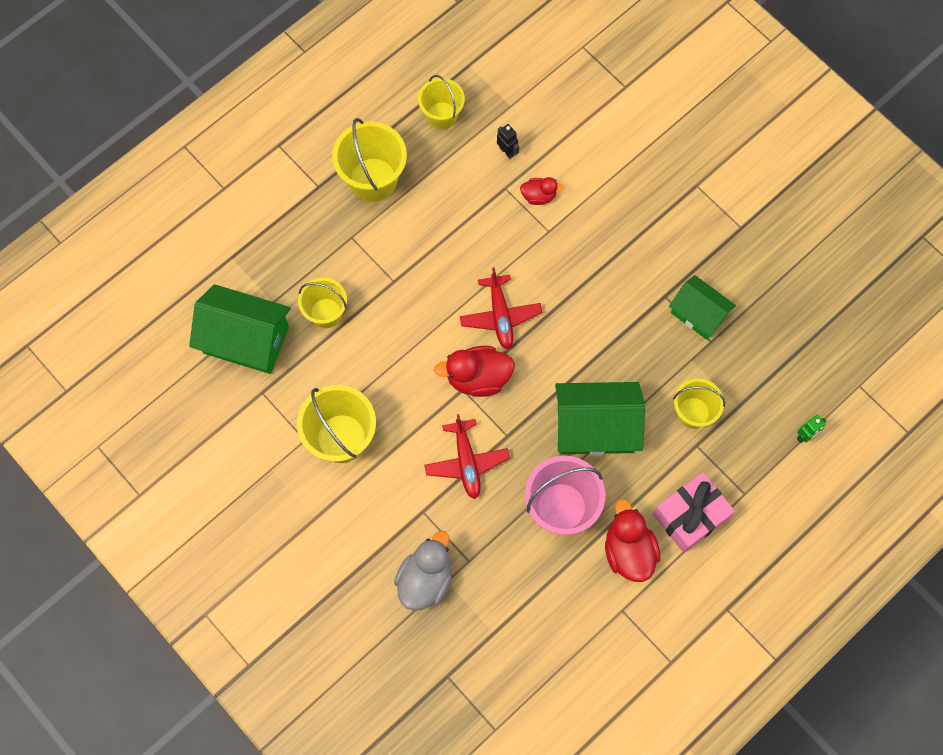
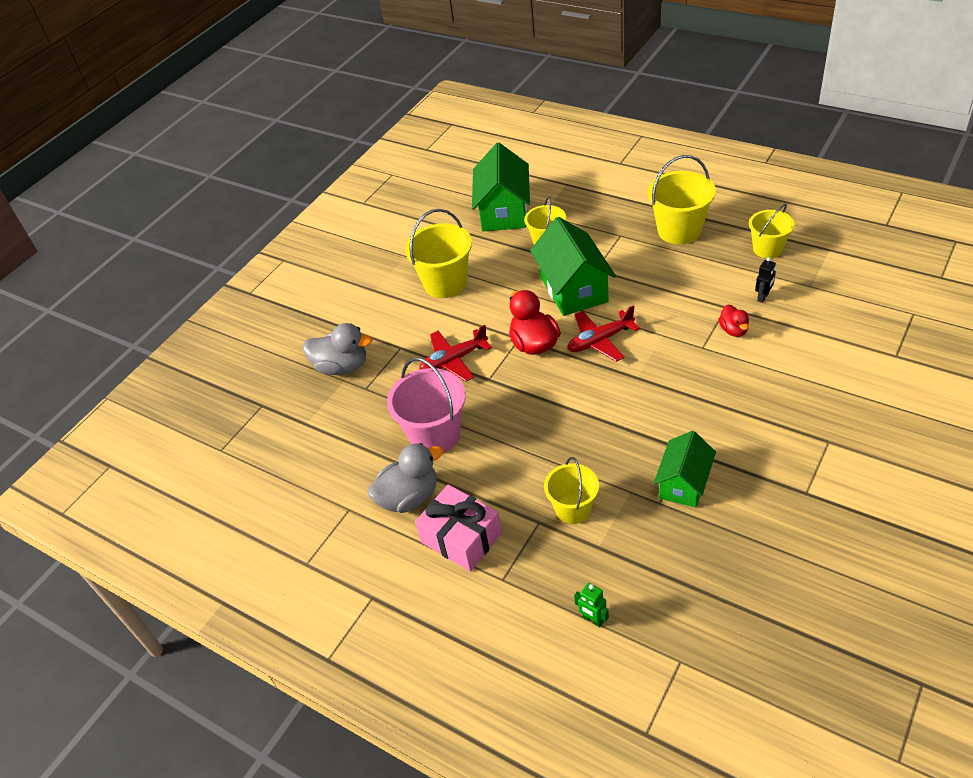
camera: 80 degrees right, 25 degrees down
green house [555,382,645,455] -> green house moved to [530,217,616,316]
red duck [605,499,660,582] -> grey duck [368,443,443,513]

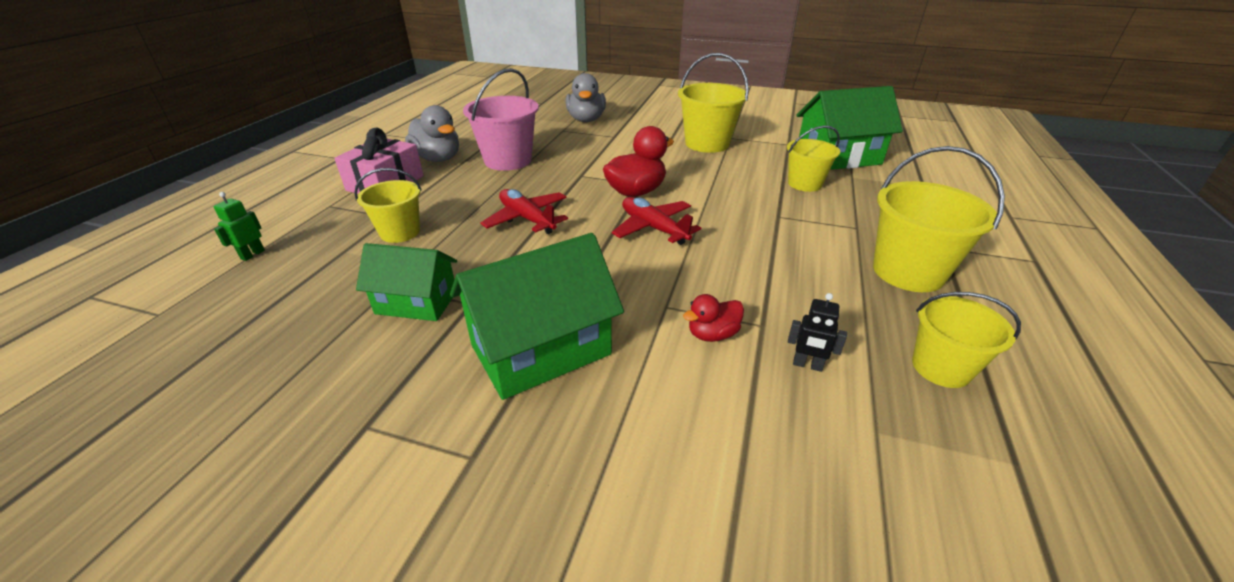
camera: 70 degrees right, 10 degrees down
red plane [419,325,492,382] -> red plane moved to [481,189,568,234]
green house [530,217,616,316] -> green house moved to [450,233,624,400]

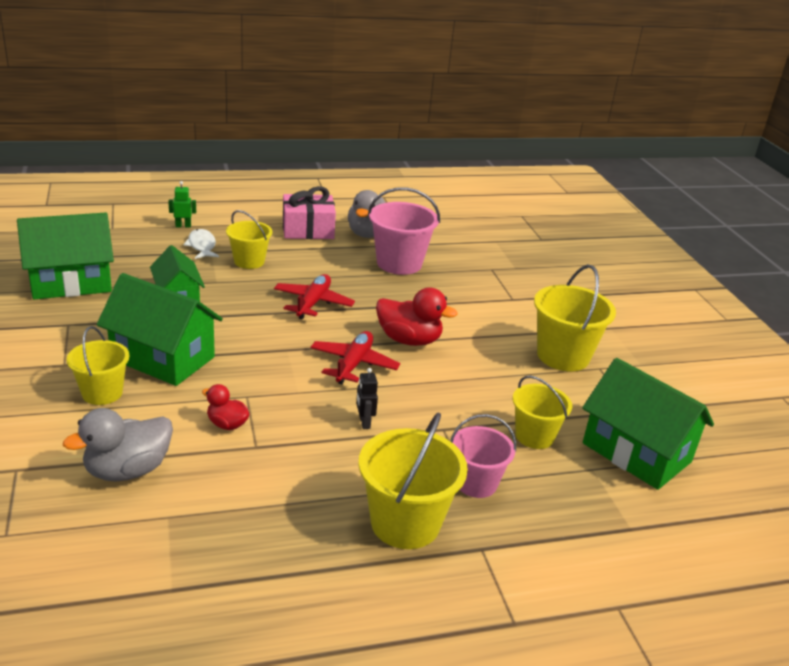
camera: 55 degrees right, 5 degrees down
grey duck [565,73,606,122] -> grey duck moved to [63,408,173,481]
black robot [788,293,847,372] -> black robot moved to [356,368,378,429]
yellow bucket [912,292,1021,388] -> yellow bucket moved to [67,326,129,405]
none -> green house [17,213,114,299]
none -> white fish [183,229,219,259]
none -> pink bucket [450,414,516,498]

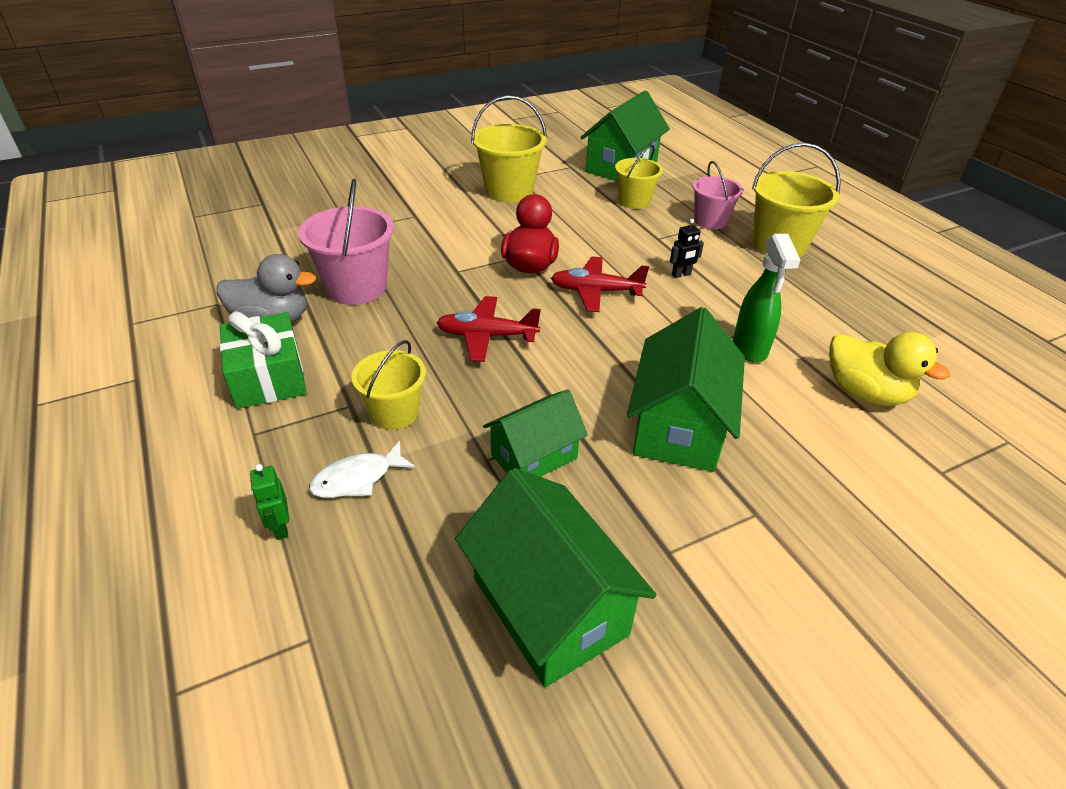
camera: 100 degrees left, 10 degrees up
grey duck [63,408,173,481] -> yellow duck [829,332,950,406]
yellow bucket [67,326,129,405] -> none
red duck [202,384,250,430] -> green spray bottle [733,234,800,363]
pink gift [283,186,336,239] -> green gift [220,311,307,409]

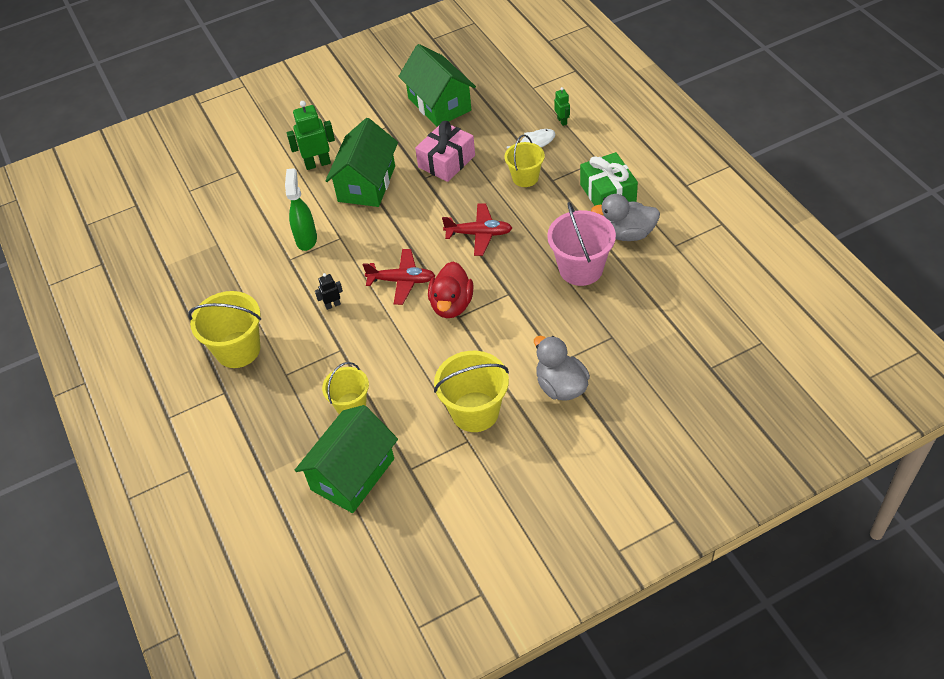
camera: 175 degrees left, 10 degrees up
green house [483,390,588,477] -> pink gift [415,121,475,182]
pink bucket [692,161,743,230] -> none
yellow duck [829,332,950,406] -> none
none -> green robot [287,101,335,170]
none -> grey duck [534,336,590,401]

